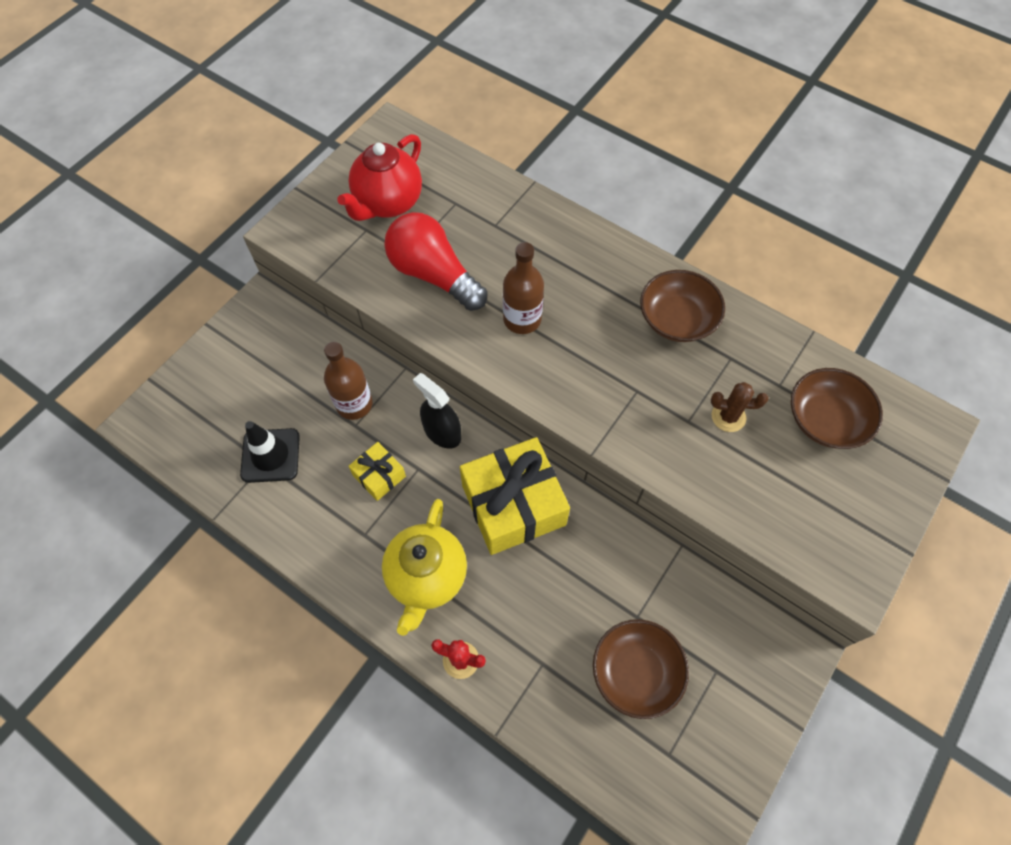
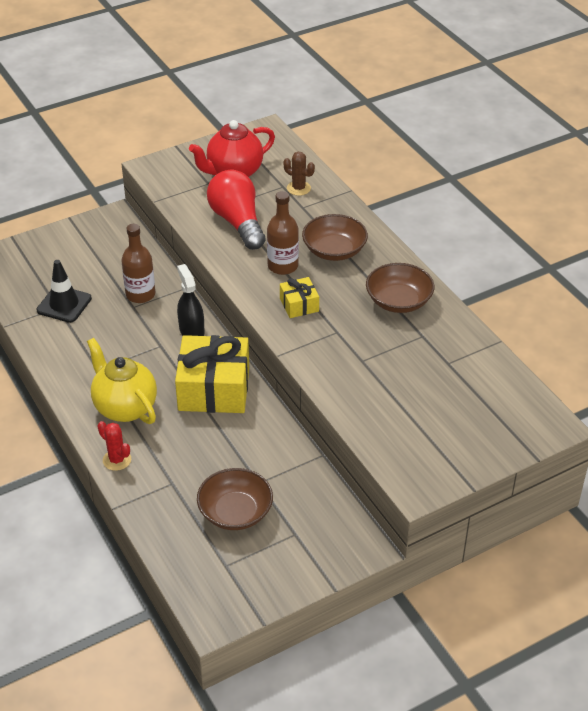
camera: 25 degrees right, 20 degrees down
yellow gift [349,442,406,501] -> yellow gift moved to [280,277,319,318]
yellow teapot [382,499,467,636] -> yellow teapot turned 105 degrees clockwise [87,338,157,424]
brown cactus [711,382,768,432] -> brown cactus moved to [283,152,315,196]
brown bowl [791,368,883,449] -> brown bowl moved to [302,214,368,261]

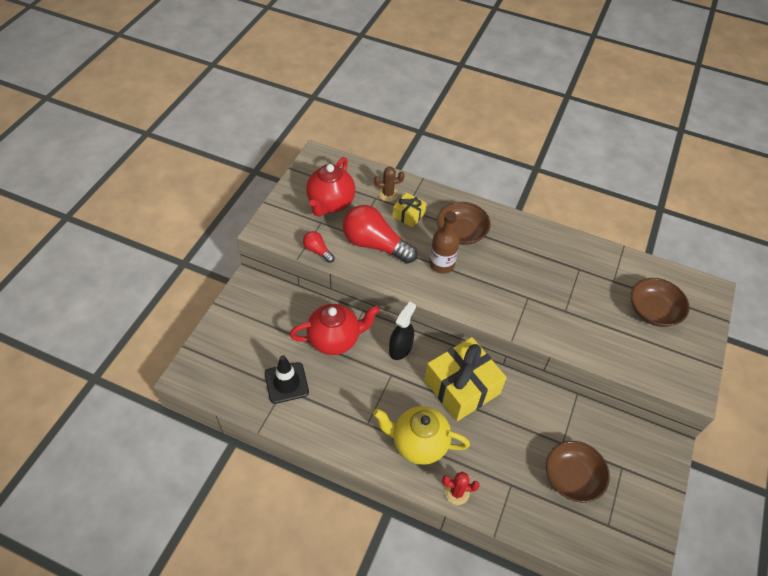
camera: 40 degrees left, 10 degrees up
brown bottle [122,224,155,303] -> red teapot [290,304,380,355]
black spray bottle [177,264,205,336] -> black spray bottle turned 90 degrees clockwise [389,302,416,360]
yellow gift [280,277,319,318] -> yellow gift moved to [393,192,427,228]
brown bowl [366,263,435,313] -> brown bowl moved to [631,278,689,327]
none -> red light bulb [303,231,335,263]

